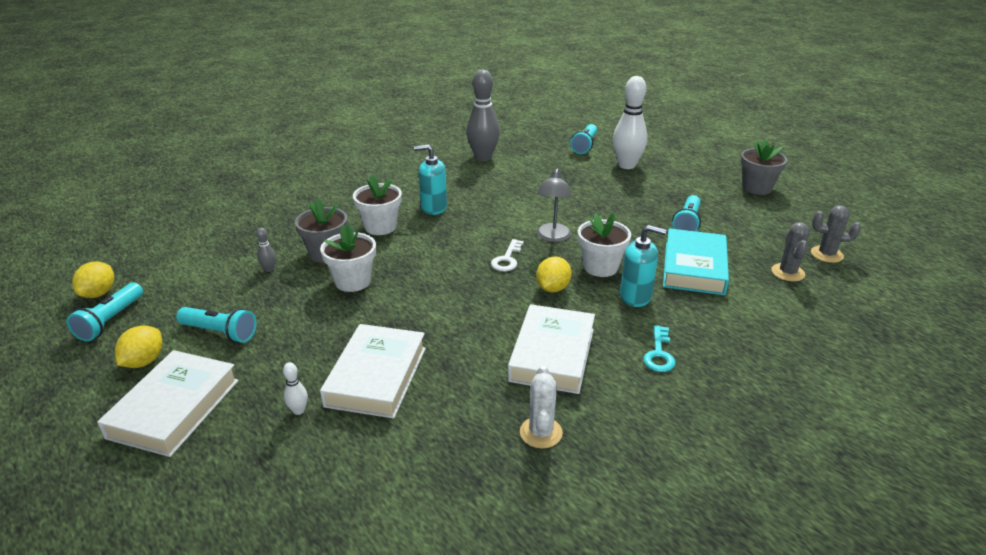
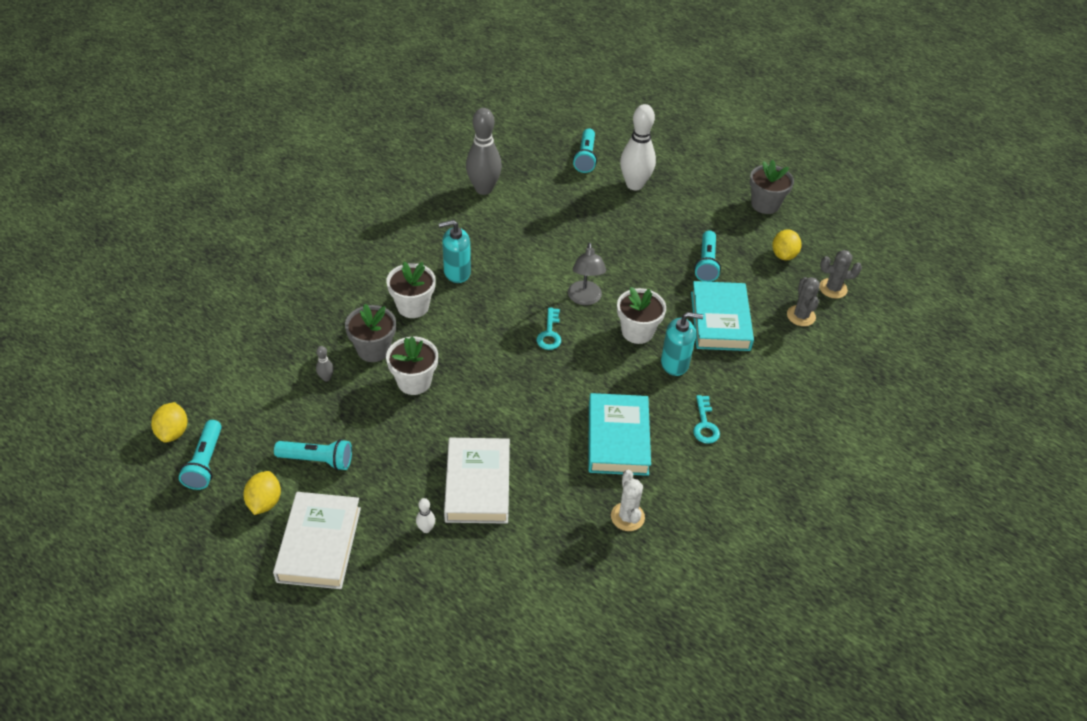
camera: 15 degrees left, 15 degrees up
white key [491,239,524,271] -> turquoise key [537,308,561,350]
white book [508,304,595,394] -> turquoise book [588,393,651,476]
yellow lemon [536,256,571,293] -> yellow lemon moved to [772,229,802,260]

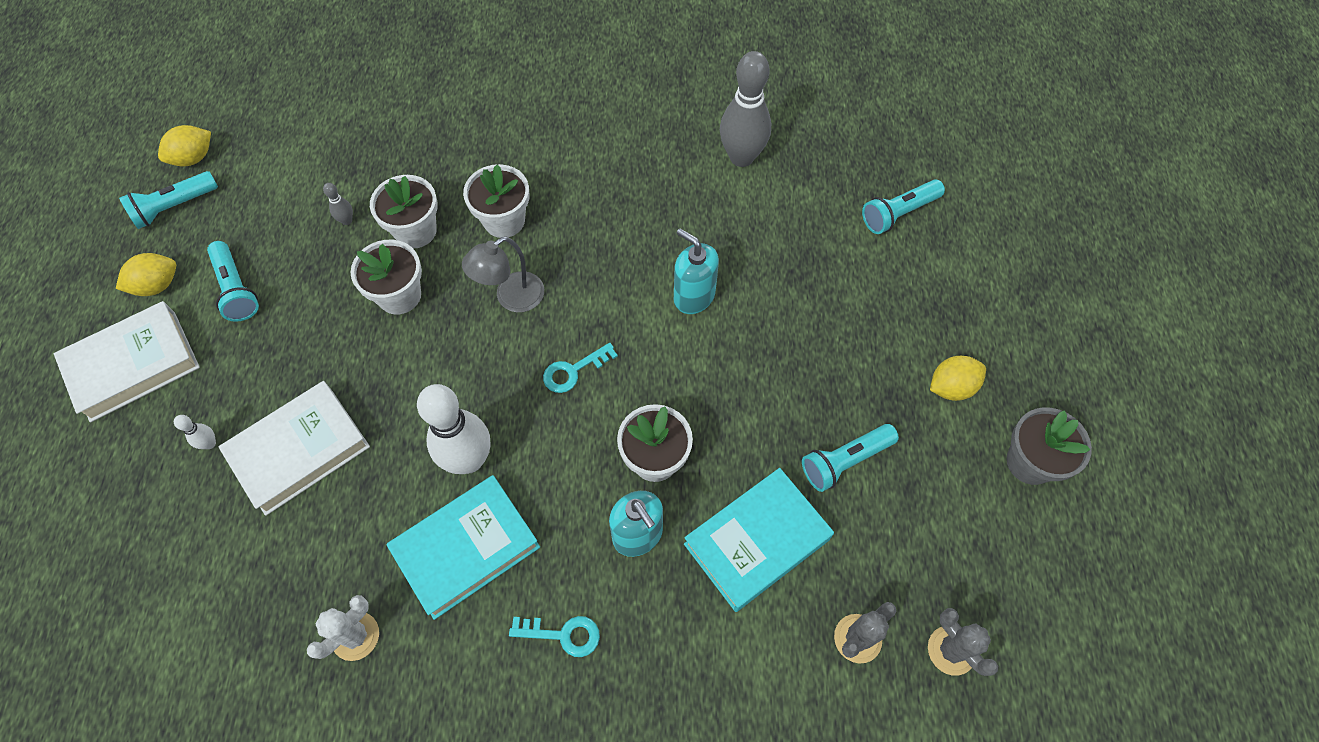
camera: 55 degrees right, 15 degrees up
grey flower pot [345,304,396,362] -> white flower pot [370,175,438,248]
turquoise soap dispenser [438,220,471,283] -> turquoise soap dispenser moved to [674,229,719,314]
grey lamp [568,242,606,305] -> grey lamp moved to [462,237,544,312]
white bowling pin [620,104,656,190] -> white bowling pin moved to [417,384,490,474]
turquoise key [693,395,720,444] -> turquoise key turned 135 degrees counterclockwise [509,616,600,657]
yellow lemon [772,229,802,260] -> yellow lemon moved to [930,356,986,401]

